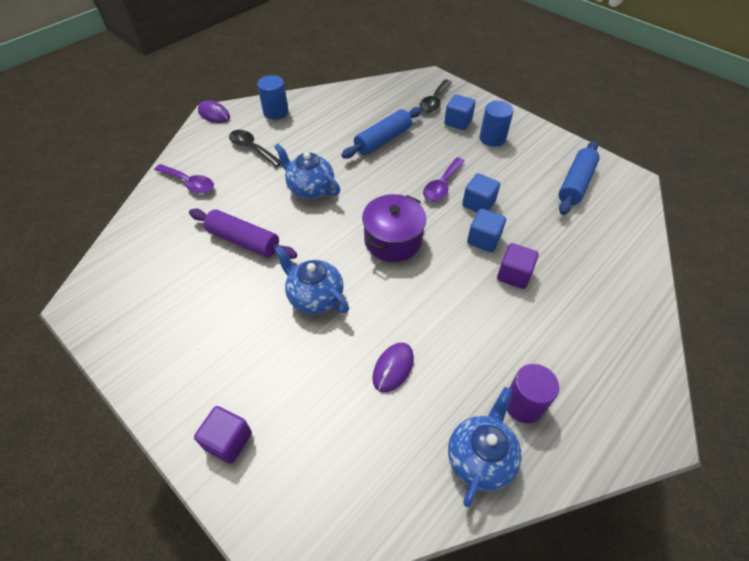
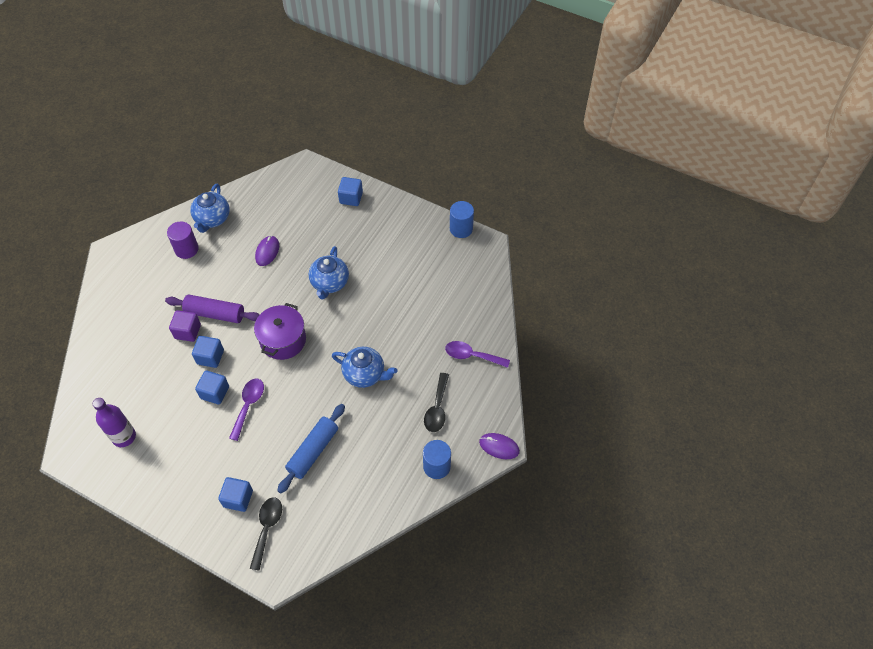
camera: 165 degrees right, 5 degrees up
purple rolling pin [189,209,297,259] -> purple rolling pin moved to [165,295,260,323]
purple cube [194,406,252,464] -> blue cube [338,177,363,206]
black spoon [229,130,281,167] -> black spoon turned 75 degrees clockwise [424,373,449,432]
blue teapot [274,246,349,314] -> blue teapot turned 75 degrees clockwise [309,246,349,300]
blue cylinder [479,101,514,147] -> blue cylinder moved to [450,201,474,238]
blue rolling pin [559,141,600,215] -> purple bottle [93,398,136,447]

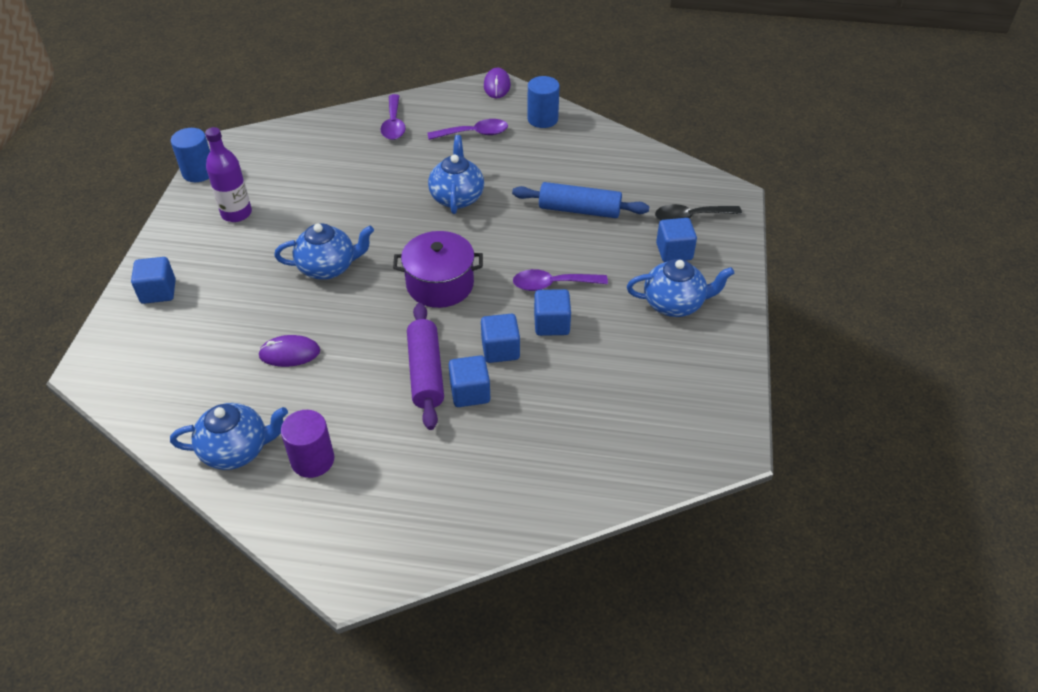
camera: 110 degrees left, 10 degrees down
purple bottle [93,398,136,447] -> purple bottle moved to [205,127,252,222]
purple cube [169,310,201,342] -> blue cube [449,355,490,407]
black spoon [424,373,449,432] -> purple spoon [427,119,508,140]
none -> blue teapot [627,259,734,317]

